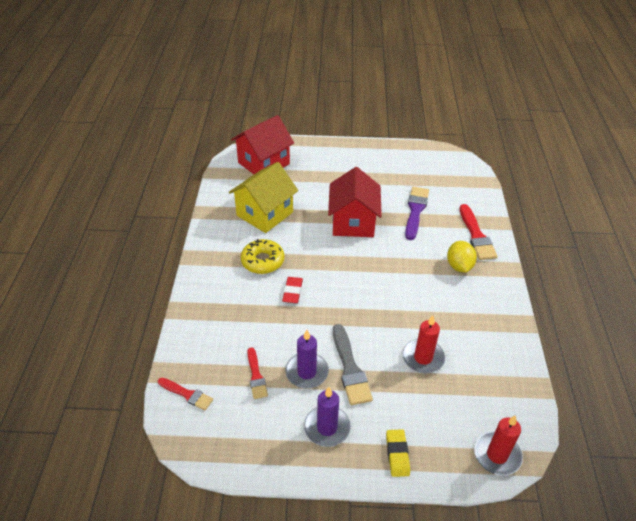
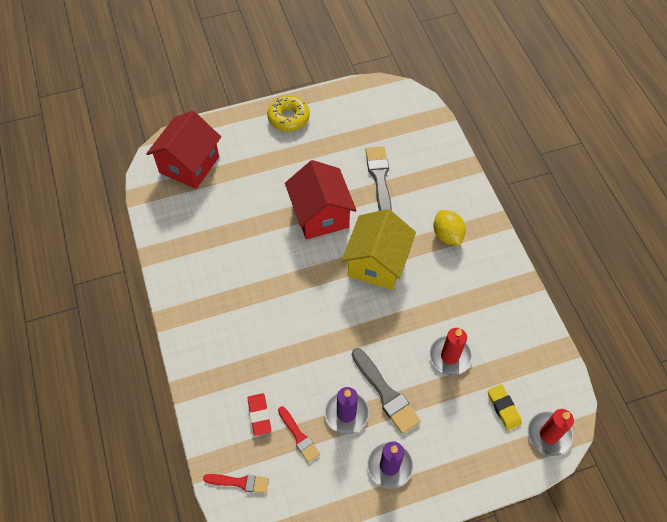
camera: 20 degrees left, 15 degrees up
yellow house [229,162,298,233] -> yellow house moved to [341,209,416,290]
yellow donut [241,239,284,274] -> yellow donut moved to [267,96,310,131]
red eraser [282,277,303,303] -> red eraser moved to [248,393,271,436]
yellow eraser [386,429,410,477] -> yellow eraser moved to [488,384,522,430]
purple brush [405,187,429,240] -> grey brush [365,146,392,211]
red brush [460,204,498,260] -> none

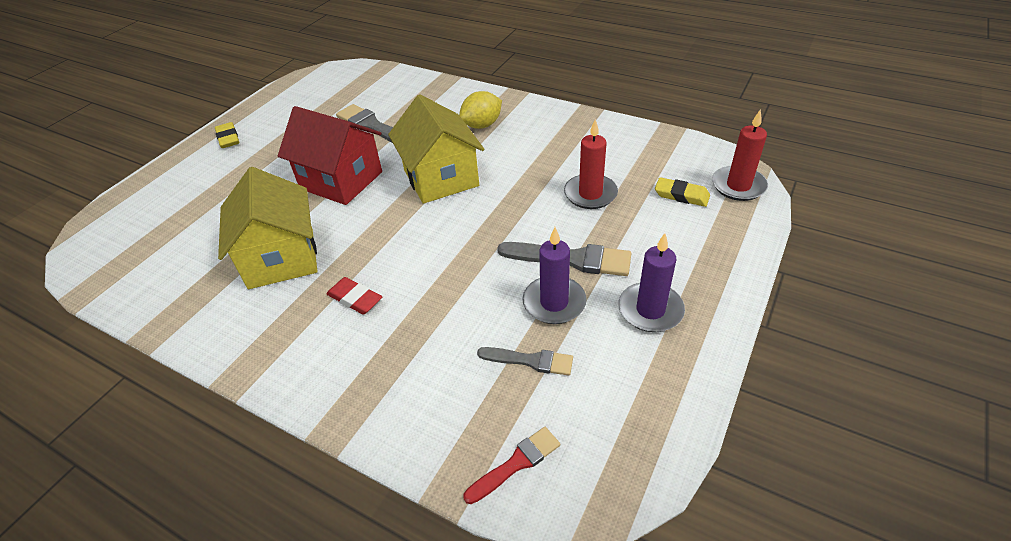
camera: 40 degrees left, 15 degrees down
red house [146,111,221,189] -> none
red eraser [248,393,271,436] -> red eraser moved to [326,277,382,315]
yellow donut [267,96,310,131] -> yellow eraser [215,122,239,148]
red brush [278,406,320,463] -> grey brush [477,347,573,376]
yellow lemon [433,210,466,246] -> yellow lemon turned 60 degrees counterclockwise [459,91,502,129]
none -> yellow house [218,167,318,289]

